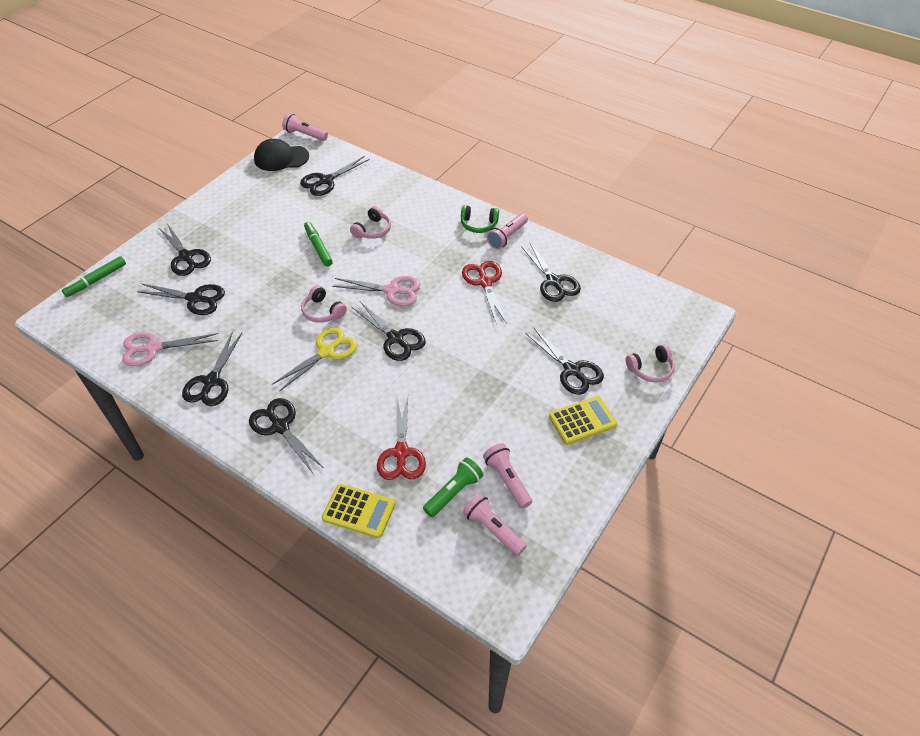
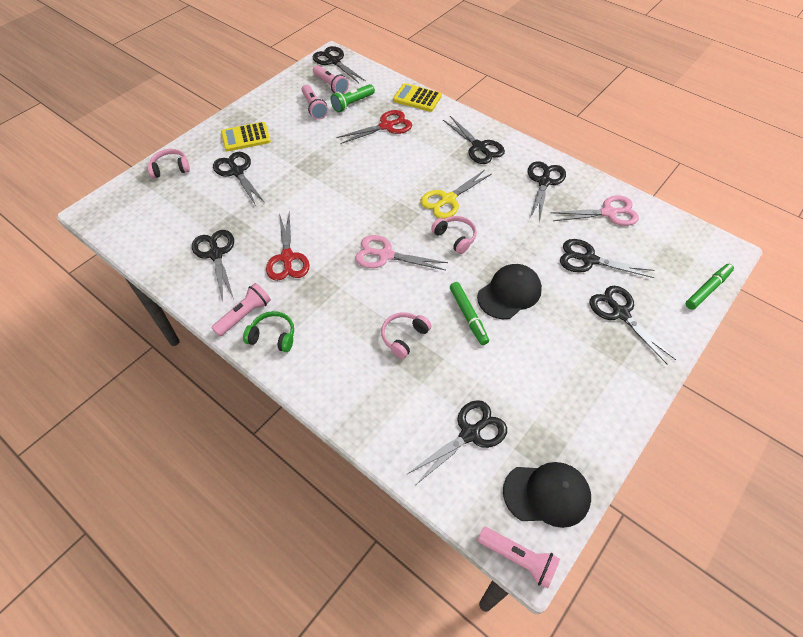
camera: 175 degrees left, 5 degrees up
black scissors [352,302,426,361] -> black scissors moved to [313,46,366,83]
red scissors [377,396,426,480] -> red scissors turned 60 degrees clockwise [337,110,412,144]
none -> black cap [477,264,542,319]

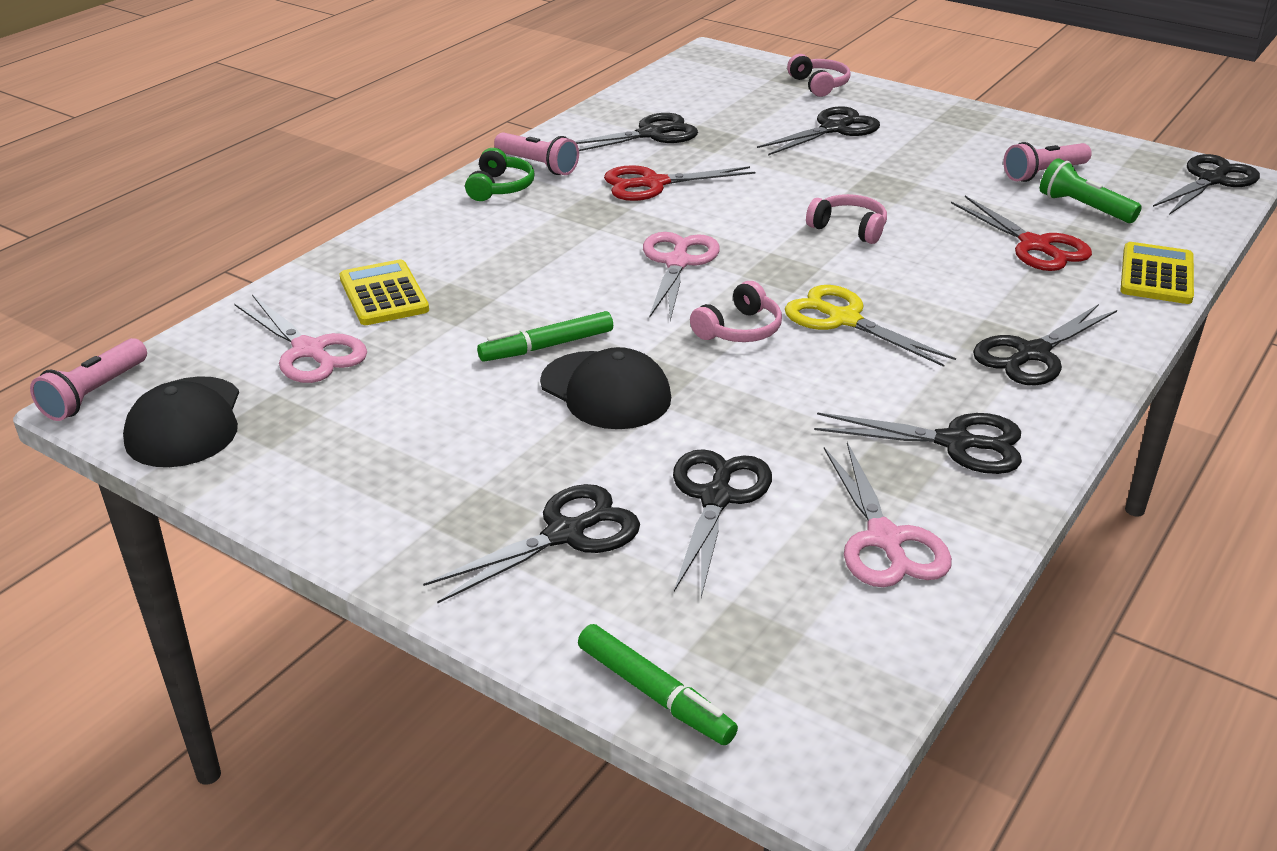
camera: 85 degrees right, 20 degrees down
yellow calculator [221,122,271,151] -> yellow calculator moved to [340,260,429,325]
pink flashlight [313,65,349,94] -> none
pink headphones [381,312,432,359] -> pink headphones moved to [806,194,887,244]
black scissors [407,400,507,484] -> pink scissors [235,295,367,383]

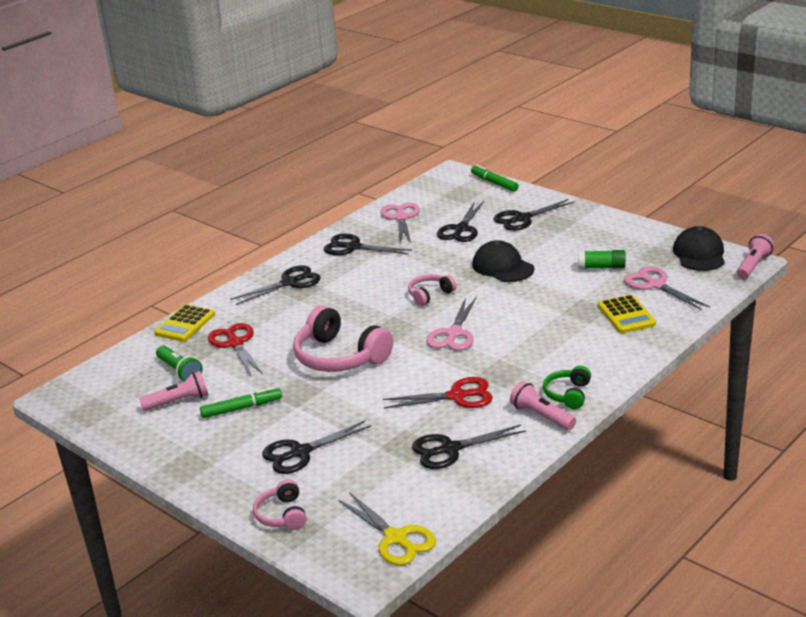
camera: 170 degrees left, 5 degrees down
green marker [477,311,613,362] -> green marker moved to [200,387,282,418]
yellow scissors [785,285,956,367] -> yellow scissors moved to [338,492,436,565]
pink headphones [806,194,887,244] -> pink headphones [293,305,393,372], size x1.92
black scissors [1153,154,1260,215] -> none
none -> green glue stick [578,250,626,269]

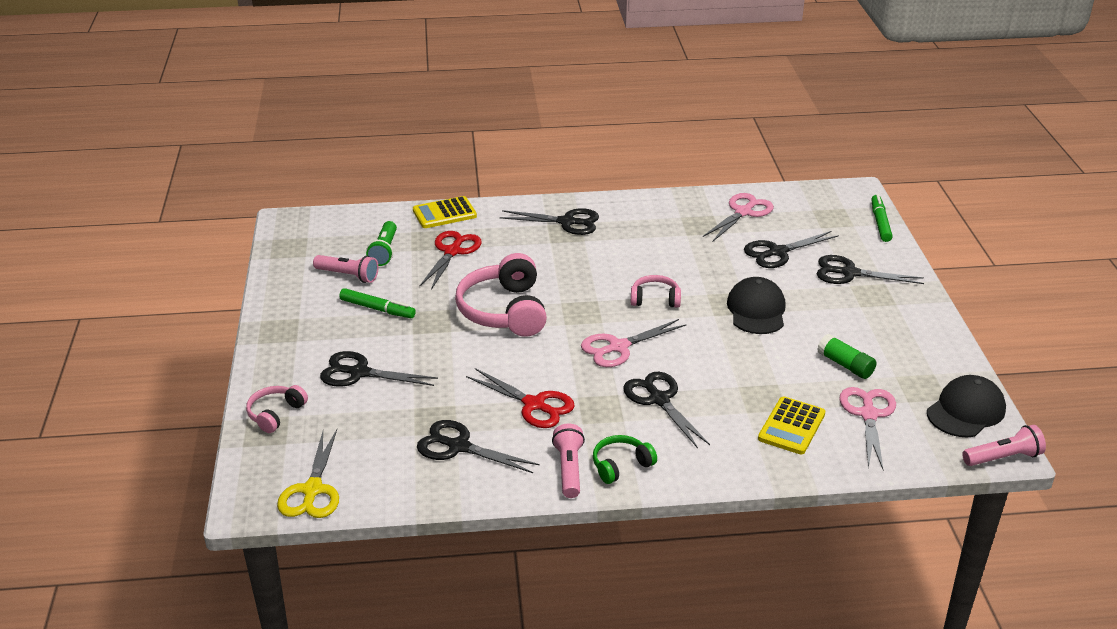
camera: 40 degrees right, 5 degrees up
black scissors [324,234,412,255] -> black scissors moved to [623,372,710,448]

